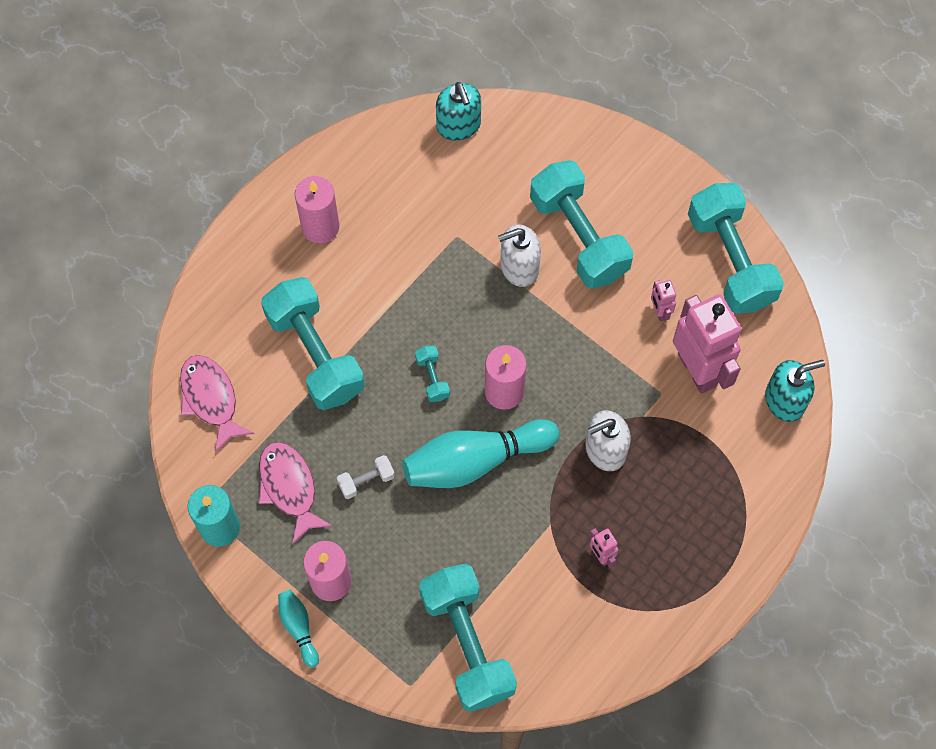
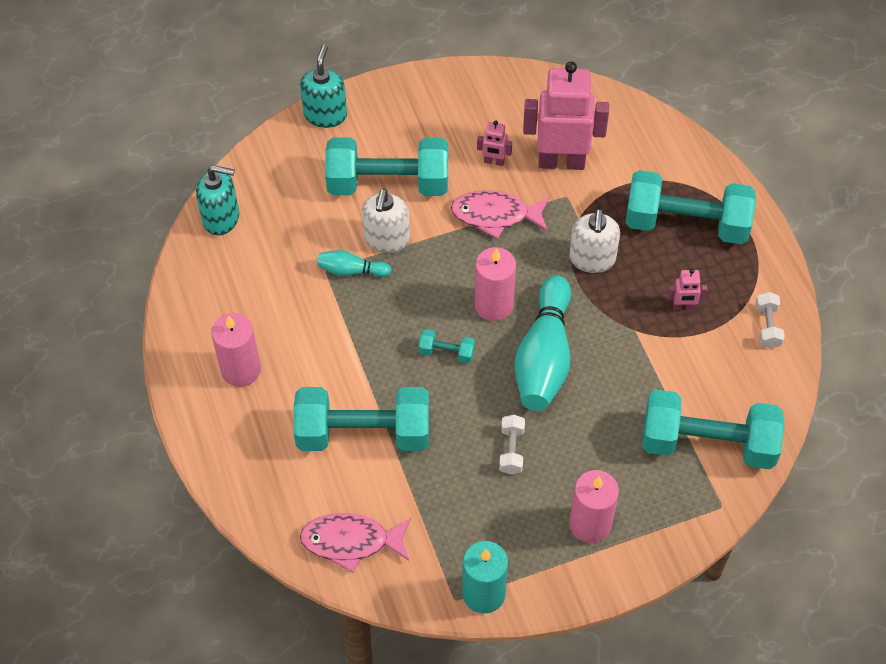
camera: 60 degrees left, 10 degrees down
pink fish [259,442,332,544] -> pink fish moved to [451,190,549,239]
turquoise bowling pin [278,590,319,668] -> turquoise bowling pin moved to [317,250,392,277]
turquoise dumbbell [688,183,784,314] -> turquoise dumbbell moved to [626,170,756,244]
turquoise soap dispenser [765,360,825,422] -> turquoise soap dispenser moved to [300,45,347,128]
none -> white dumbbell [755,292,785,348]

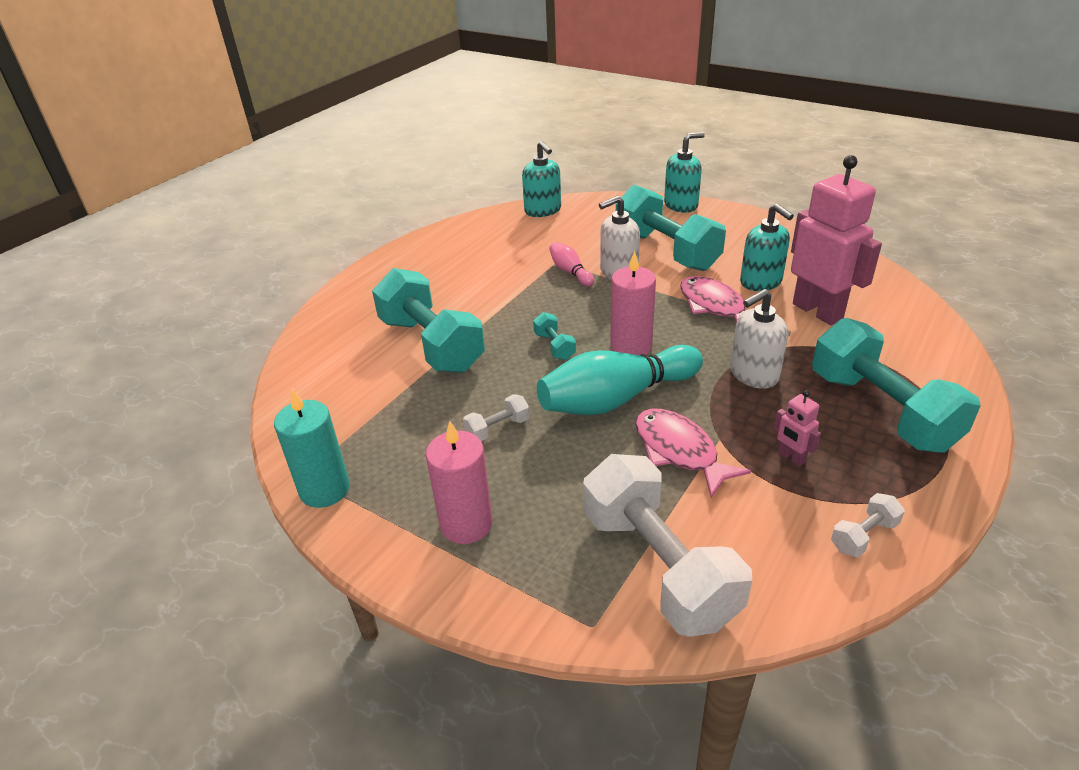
camera: 55 degrees right, 20 degrees down
pink candle [211,313,261,387] -> none
pink fish [300,513,411,573] -> pink fish moved to [635,409,751,498]
turquoise bowling pin [317,250,392,277] -> pink bowling pin [549,242,594,287]
pink robot [477,121,512,166] -> turquoise soap dispenser [740,203,794,291]
turquoise dumbbell [642,390,785,469] -> white dumbbell [583,454,752,637]

